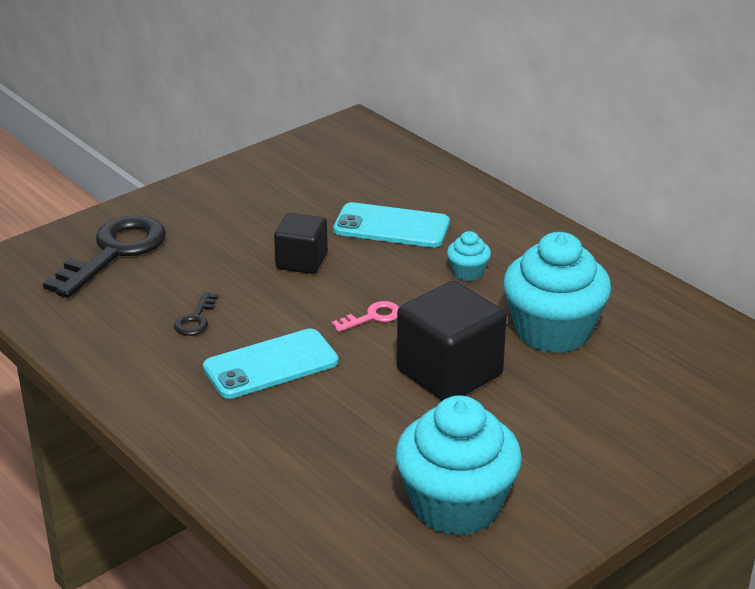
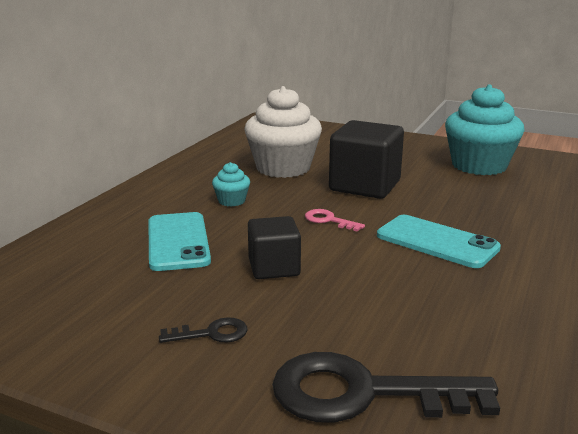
camera: 115 degrees left, 10 degrees down
black key [174,292,218,336] -> black key moved to [159,317,247,343]
turquoise cupcake [503,232,611,353] -> white cupcake [244,86,322,178]

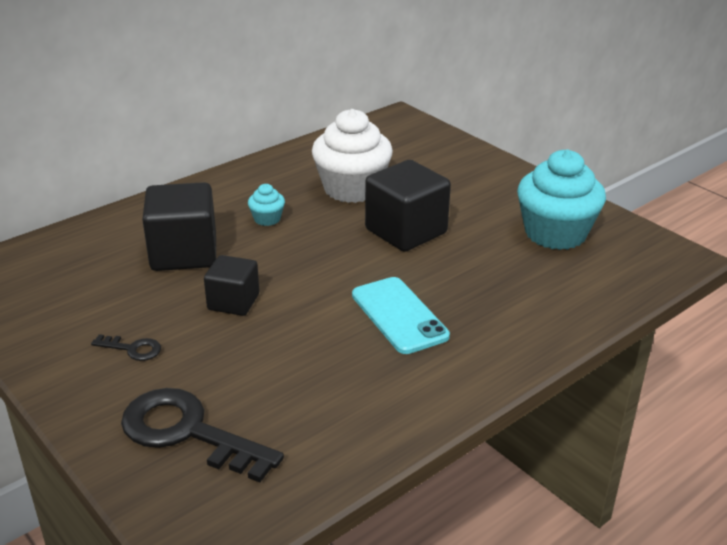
camera: 25 degrees right, 10 degrees up
turquoise phone [148,212,211,271] -> black cube [142,182,216,271]
pink key [305,209,365,232] -> none

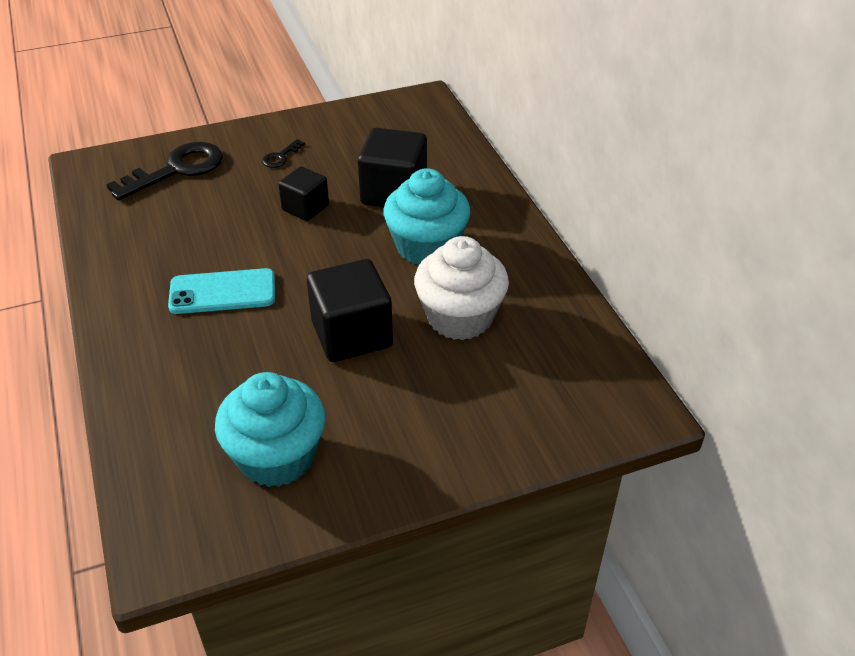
camera: 110 degrees right, 10 degrees up
turquoise cupcake [248,184,285,226] -> turquoise cupcake [383,168,470,265], size x2.27

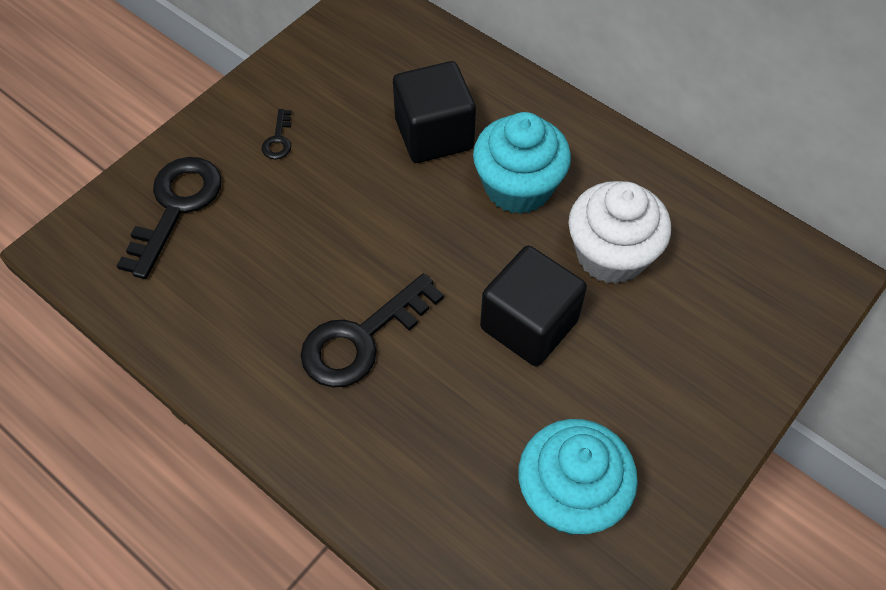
camera: 30 degrees left, 15 degrees up
turquoise phone [168,268,275,314] -> black key [300,273,444,388]
black cube [278,166,329,221] -> none

